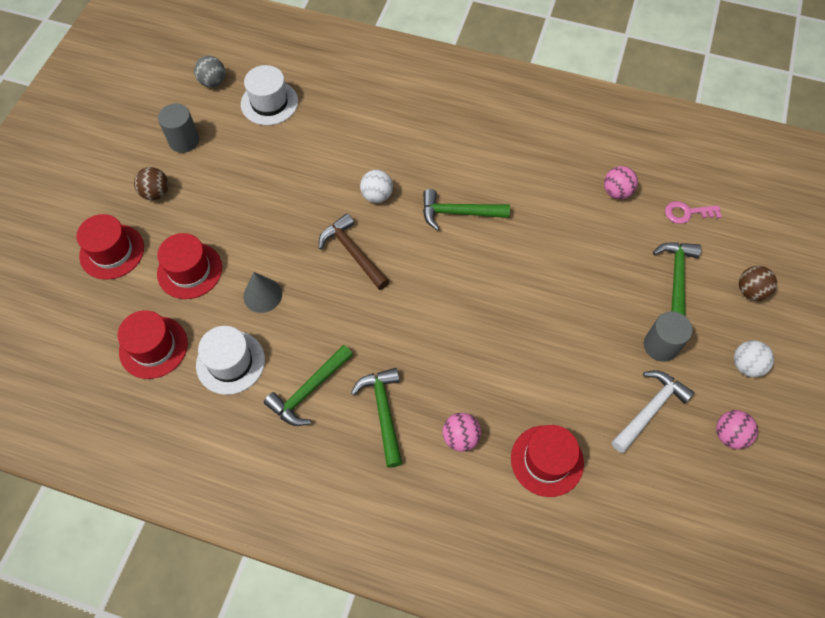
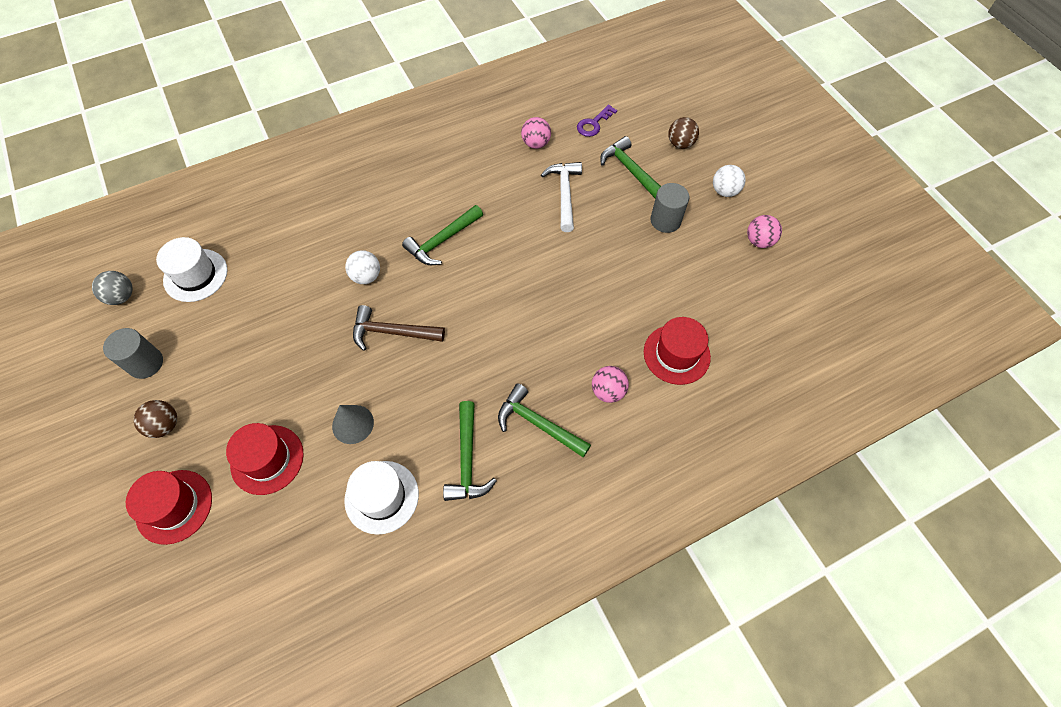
camera: 45 degrees left, 0 degrees up
red hat [118,310,188,379] -> none
white hammer [612,370,695,453] -> white hammer moved to [541,162,582,232]
pink key [665,201,722,224] -> purple key [577,104,617,137]

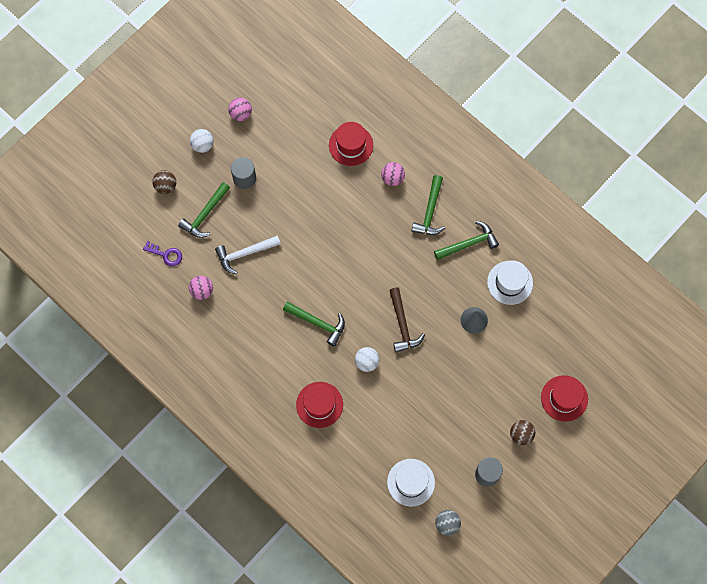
camera: 110 degrees left, 10 degrees up
red hat [226,423,304,495] -> red hat moved to [296,382,343,428]

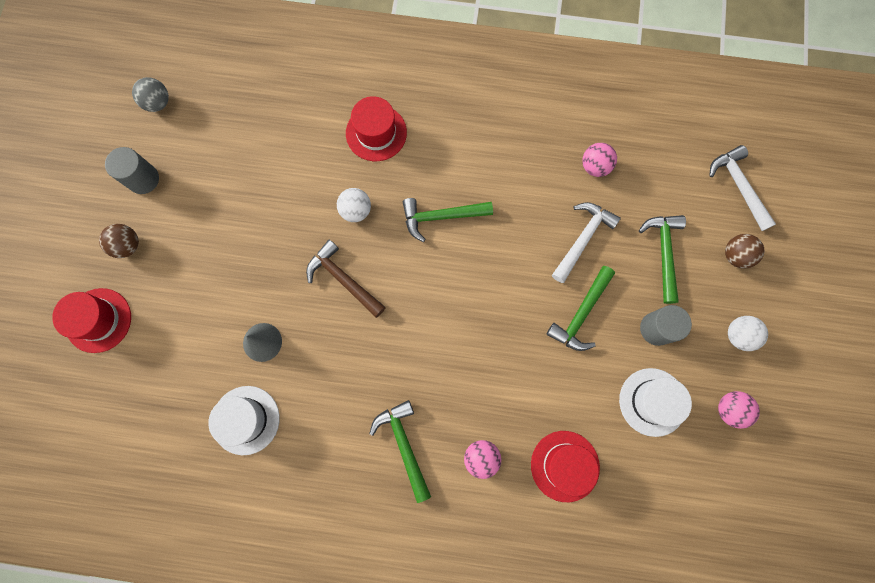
camera: 145 degrees right, 5 degrees up
purple key [143,241,182,266] -> none
white hat [387,459,435,507] -> white hat moved to [619,368,692,437]
green hammer [434,221,499,260] -> green hammer moved to [546,266,615,351]
none -> white hammer [709,145,776,231]

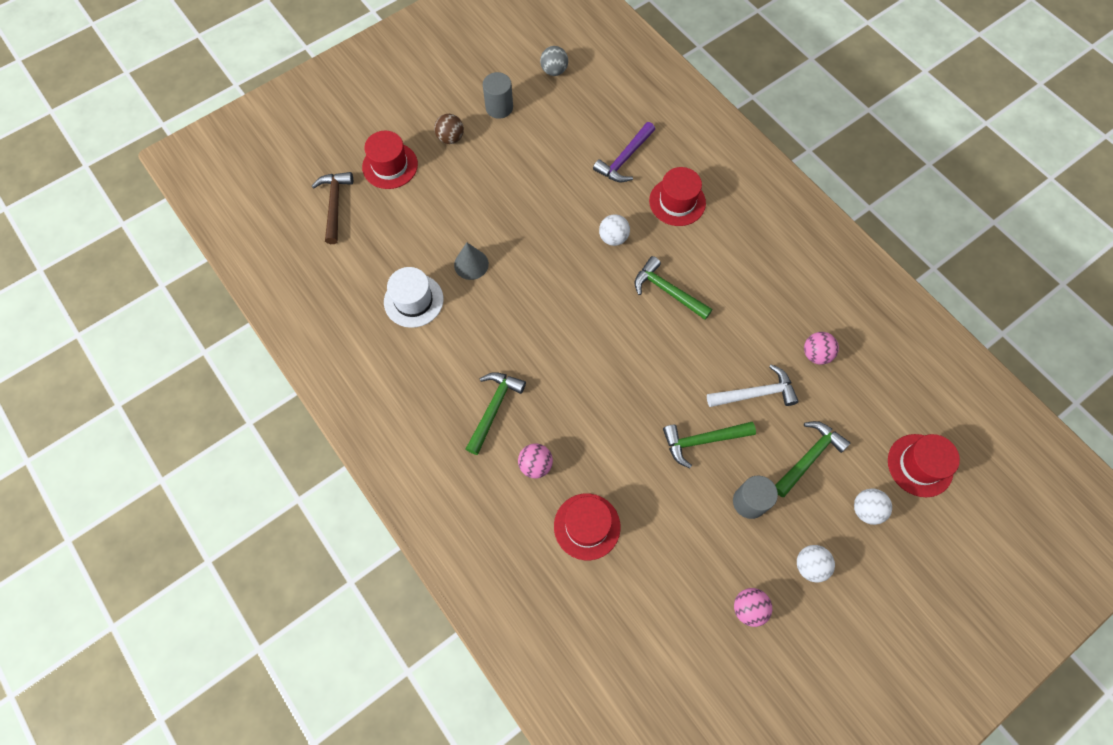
camera: 45 degrees right, 10 degrees down
brown hammer [306,240,386,318] -> brown hammer moved to [312,172,353,244]
white hat [619,368,692,437] -> none
white hammer [709,145,776,231] -> red hat [888,434,960,497]
brown ball [725,234,764,269] -> white ball [854,489,892,525]
none -> purple hammer [593,122,655,182]

